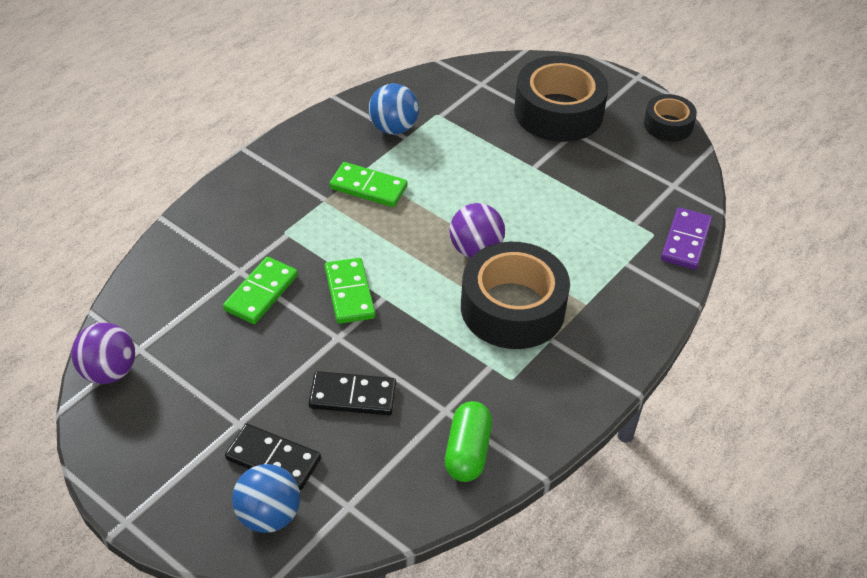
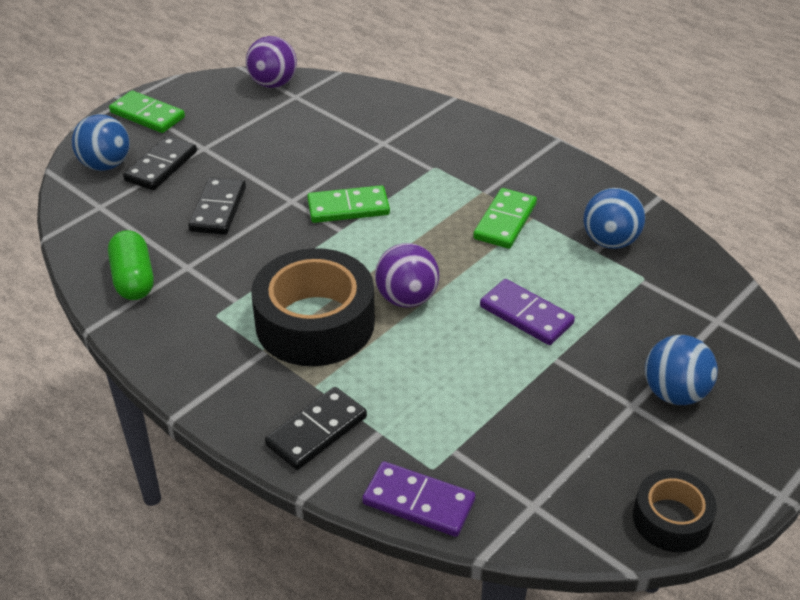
camera: 95 degrees right, 5 degrees down
green domino [223,257,298,324] -> green domino moved to [109,91,185,133]
green capsule [445,401,492,482] -> green capsule turned 60 degrees clockwise [108,230,154,300]
black tape [514,56,608,142] -> blue ball [645,335,718,405]
none -> black domino [265,387,367,470]
none -> purple domino [480,279,575,345]

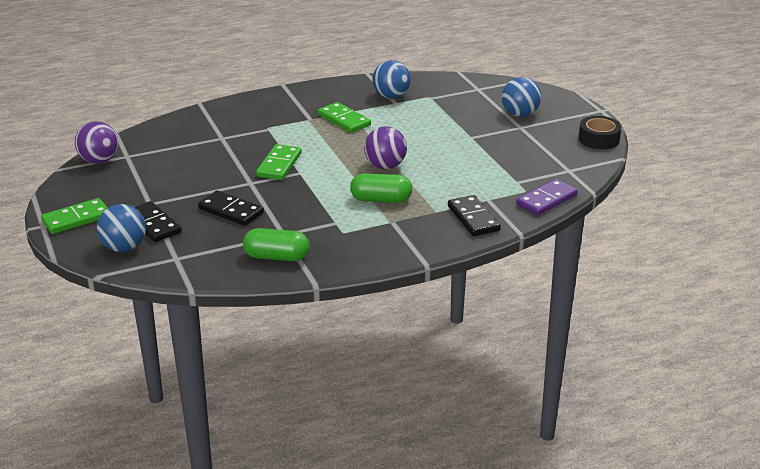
camera: 65 degrees left, 10 degrees down
black tape [251,248,375,366] -> green capsule [350,173,412,203]
purple domino [480,279,575,345] -> none

